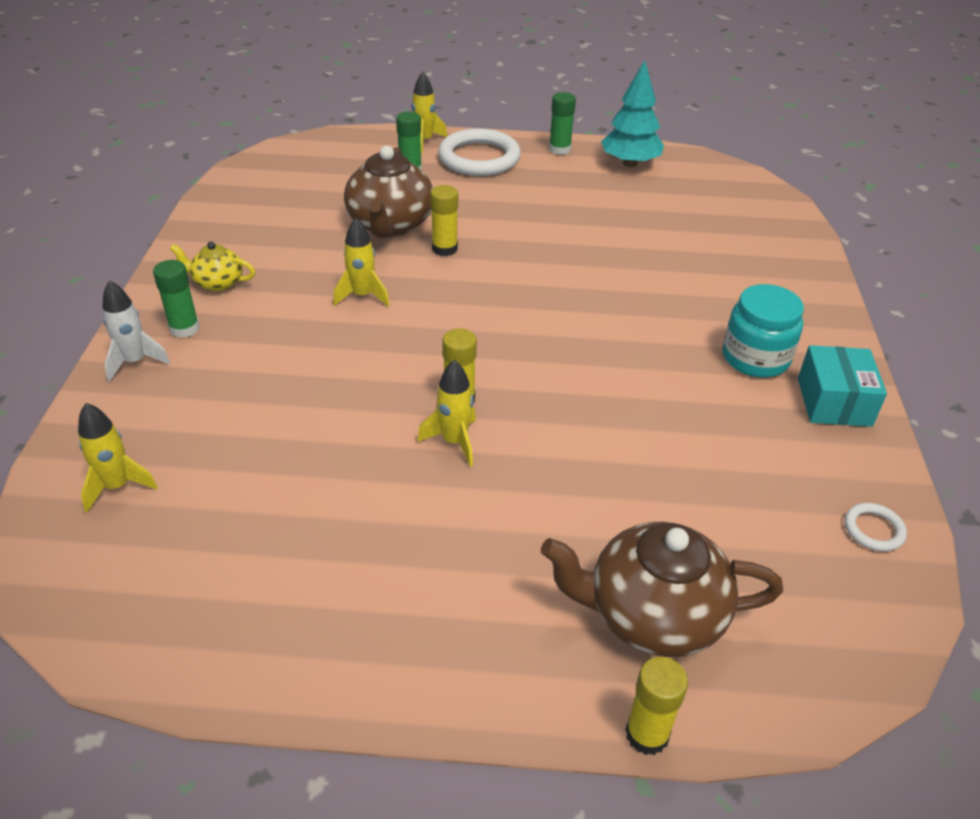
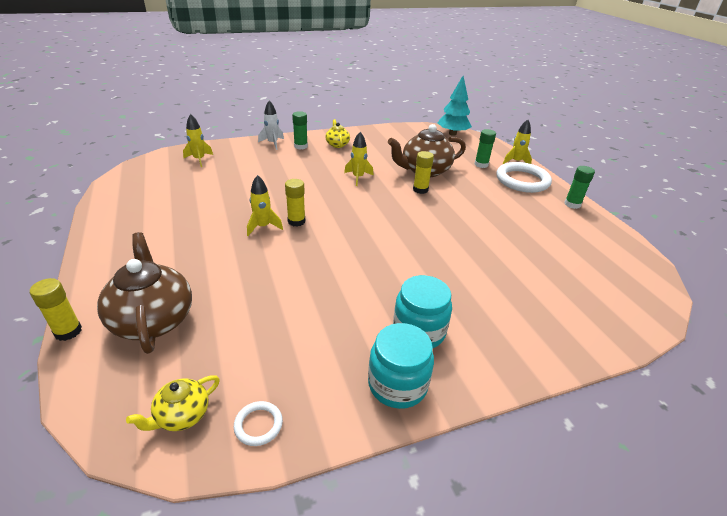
camera: 65 degrees right, 5 degrees down
turquoise tree [601,60,664,167] -> turquoise tree moved to [438,76,472,136]
turquoise box [798,345,887,427] -> turquoise jar [368,323,434,409]
none -> yellow teapot [126,375,220,431]

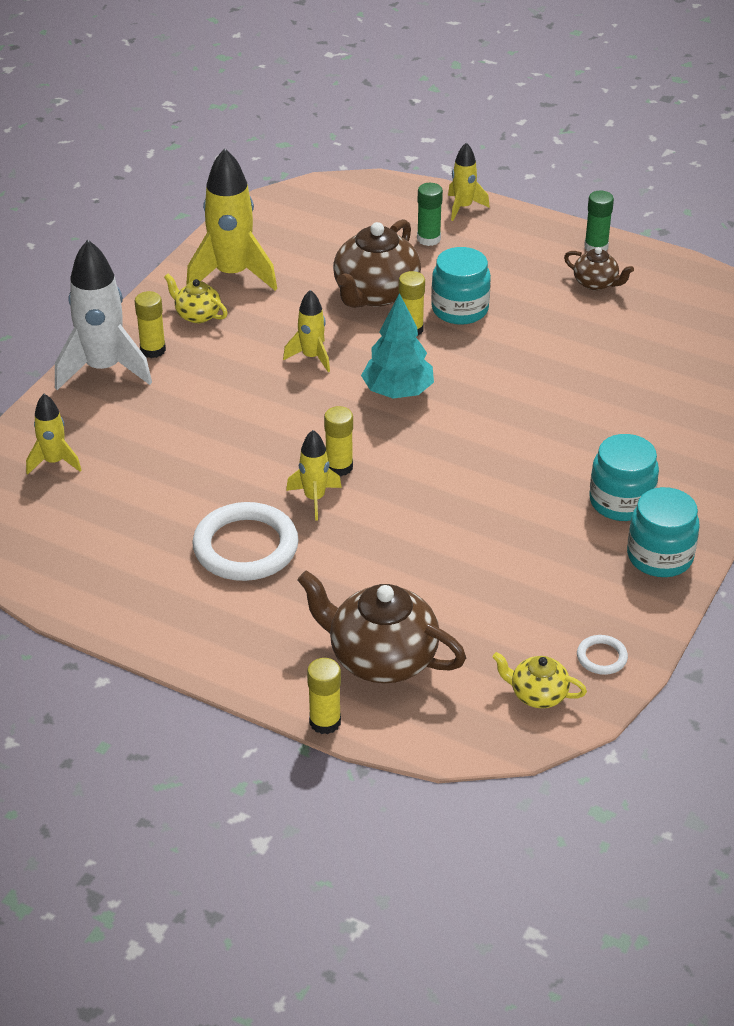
camera: 40 degrees left, 5 degrees up
yellow teapot [126,375,220,431] -> yellow teapot turned 105 degrees clockwise [493,652,587,708]
white rocket [258,100,284,150] -> white rocket [55,240,152,390], size x1.86
green glue stick [292,111,308,150] -> yellow glue stick [135,291,166,358]
turquoise tree [438,76,472,136] -> turquoise tree moved to [361,293,434,399]
white ring [497,162,552,193] -> white ring moved to [192,502,299,581]
none -> yellow rocket [186,148,277,290]
none -> turquoise jar [431,247,491,325]
none -> brown teapot [564,247,634,291]

